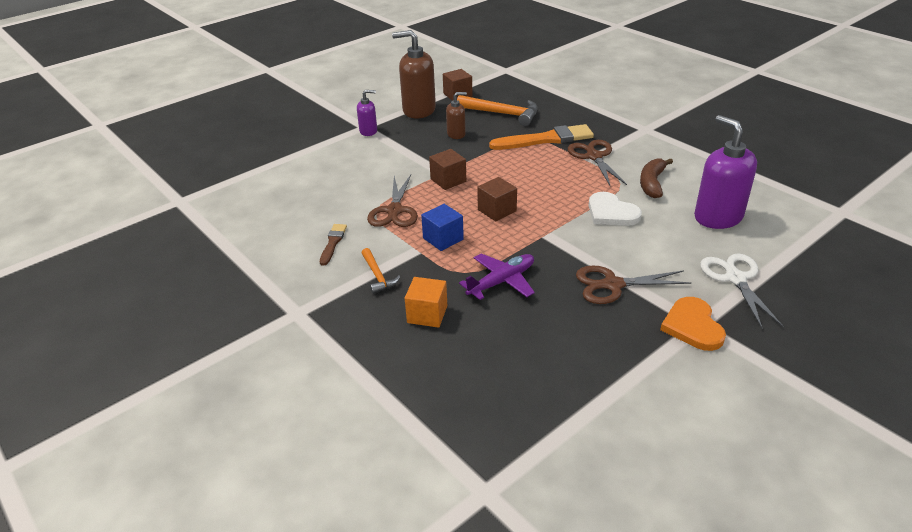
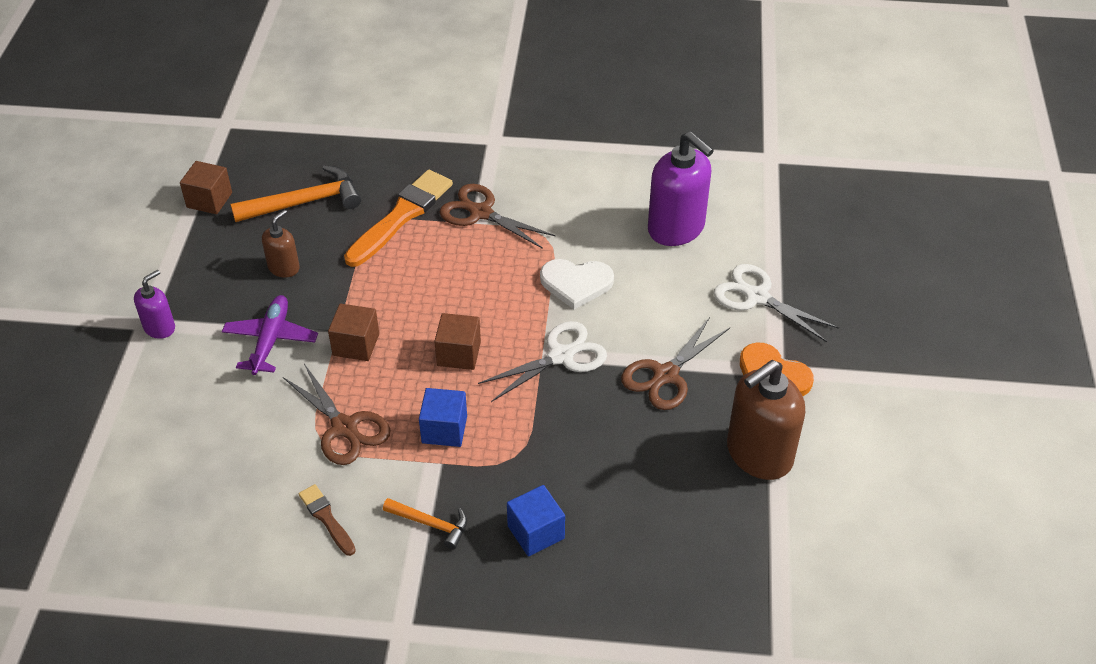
camera: 45 degrees left, 10 degrees up
brown soap dispenser [392,30,436,118] -> brown soap dispenser moved to [727,360,805,480]
orange cube [405,277,447,328] -> blue cube [507,485,565,556]
purple plane [459,253,535,300] -> purple plane moved to [222,295,318,375]
brown banana [640,158,673,198] -> none
purple soap dispenser [694,115,757,229] -> purple soap dispenser turned 150 degrees counterclockwise [648,132,714,246]
none -> white scissors [478,321,607,402]

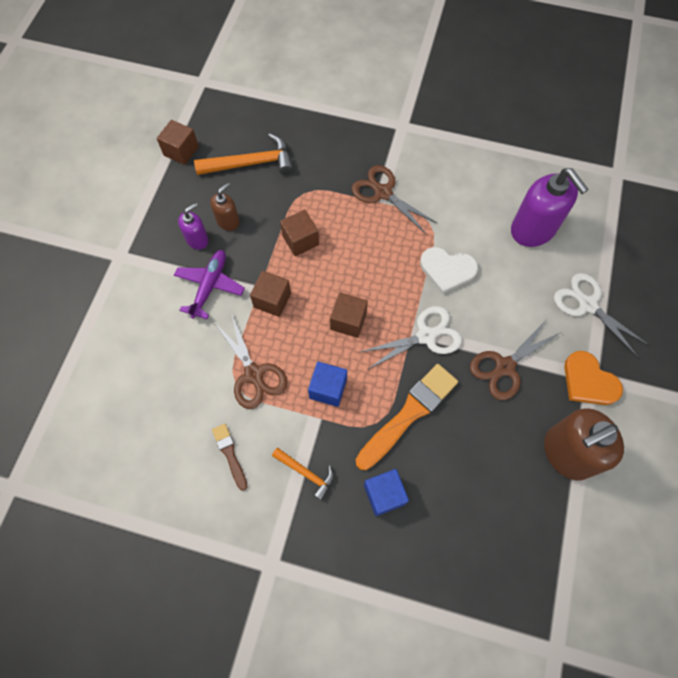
camera: 10 degrees right, 20 degrees up
purple soap dispenser [134,270,175,339] -> purple soap dispenser moved to [178,203,209,250]
orange brush [344,170,453,267] -> orange brush moved to [356,364,458,470]
none -> brown cube [280,210,319,256]

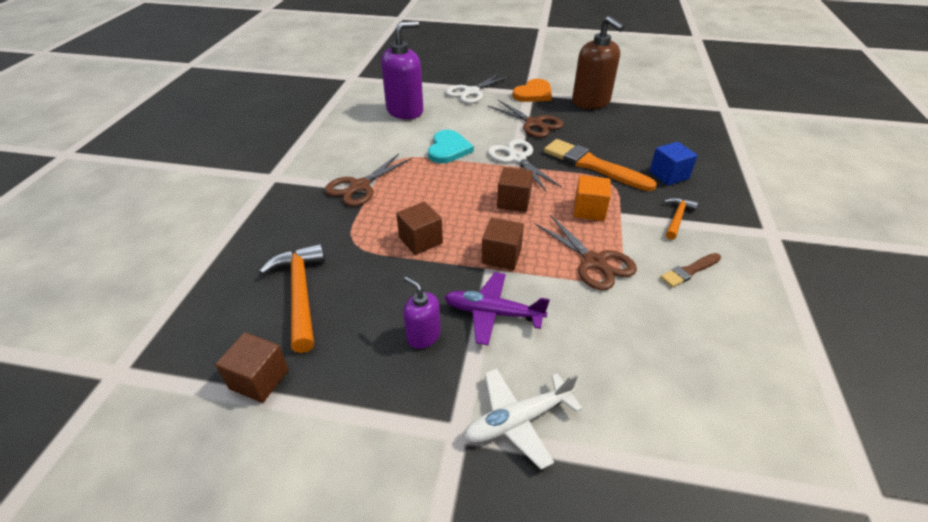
camera: 95 degrees left, 25 degrees down
brown soap dispenser [210,183,240,231] -> none
brown scissors [215,313,288,409] -> brown scissors turned 90 degrees clockwise [534,215,637,291]
blue cube [308,361,347,407] -> orange cube [574,175,611,221]
white heart [420,247,478,294] -> turquoise heart [428,130,474,163]
none -> white plane [464,368,583,469]

